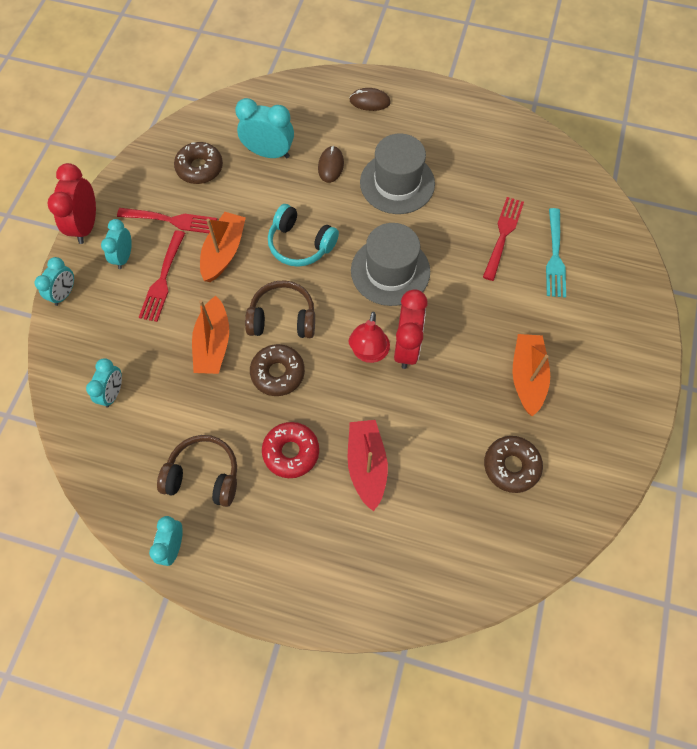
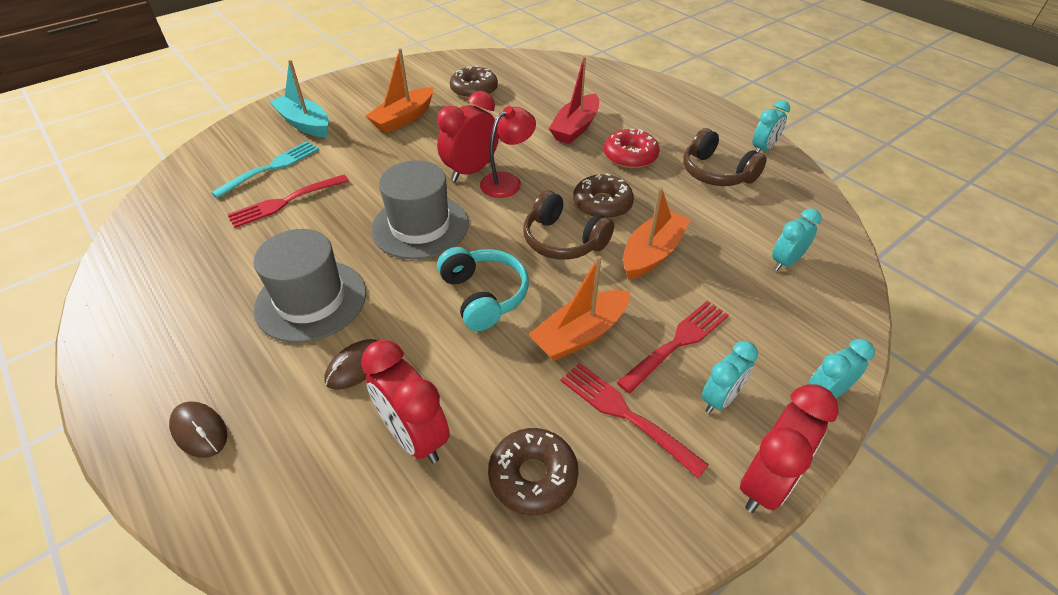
camera: 145 degrees left, 20 degrees down
turquoise clock [235,98,294,159] -> red clock [361,340,450,463]
none -> turquoise boat [269,60,329,137]

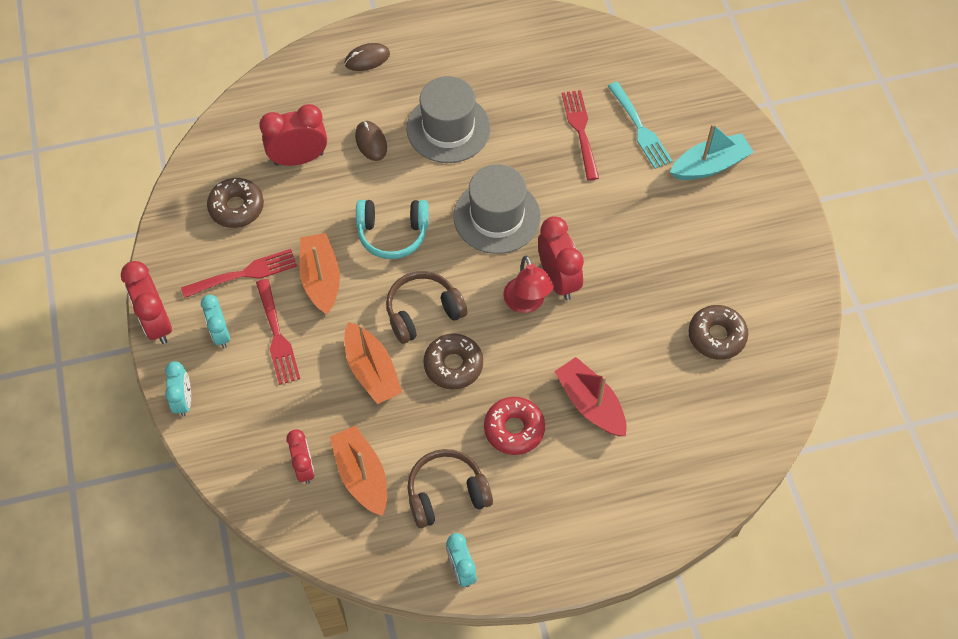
camera: 115 degrees right, 15 degrees up
orange boat [366,48,434,133] -> orange boat moved to [330,425,387,516]
turquoise clock [772,209,822,271] -> red clock [287,429,315,484]

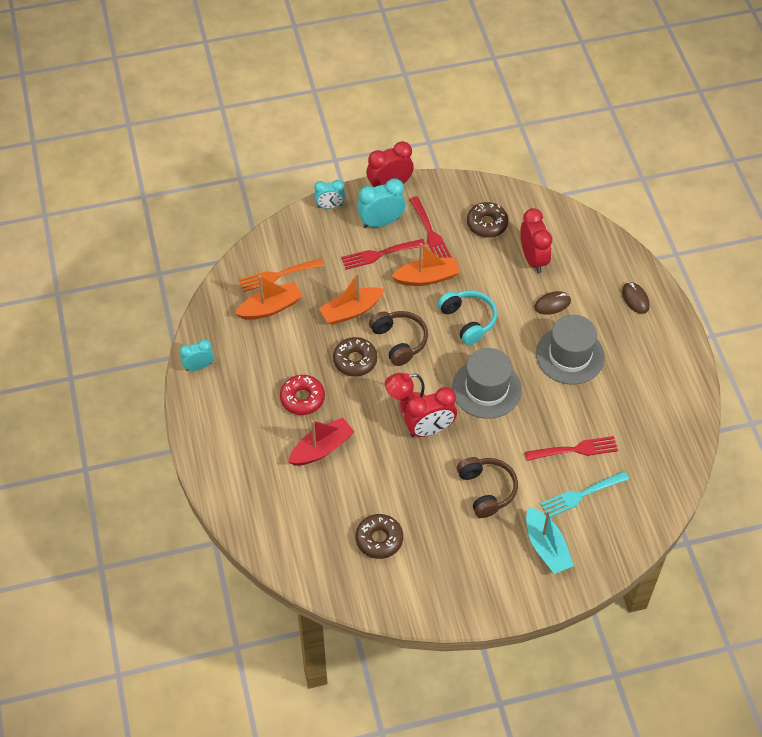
camera: 90 degrees right, 5 degrees down
turquoise clock [201,295,230,348] -> turquoise clock [357,178,406,228], size x1.56
red clock [287,429,315,484] -> orange fork [239,258,324,292]
turquoise headphones [356,200,429,259] -> turquoise headphones turned 150 degrees clockwise [438,290,497,345]
brown headphones [407,449,493,528] -> brown headphones moved to [457,457,518,518]

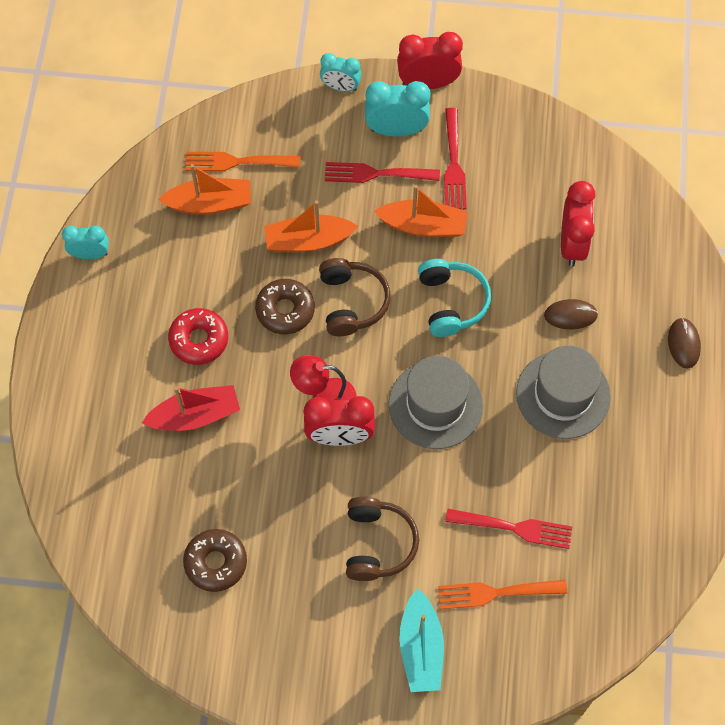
camera: 20 degrees right, 10 degrees up
brown donut [467,202,509,238] -> none
turquoise fork [540,471,629,517] -> orange fork [438,580,567,609]

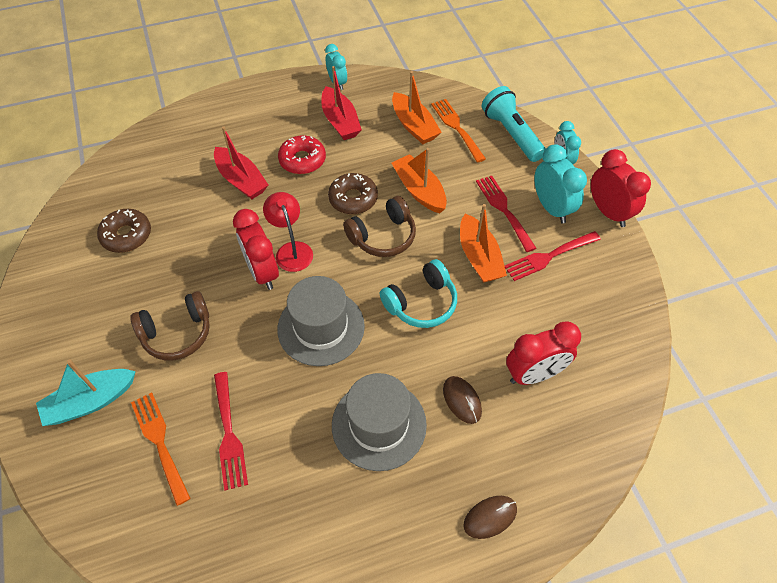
camera: 65 degrees right, 10 degrees down
none -> red boat [321,66,362,140]
none -> turquoise flashlight [482,86,546,162]

